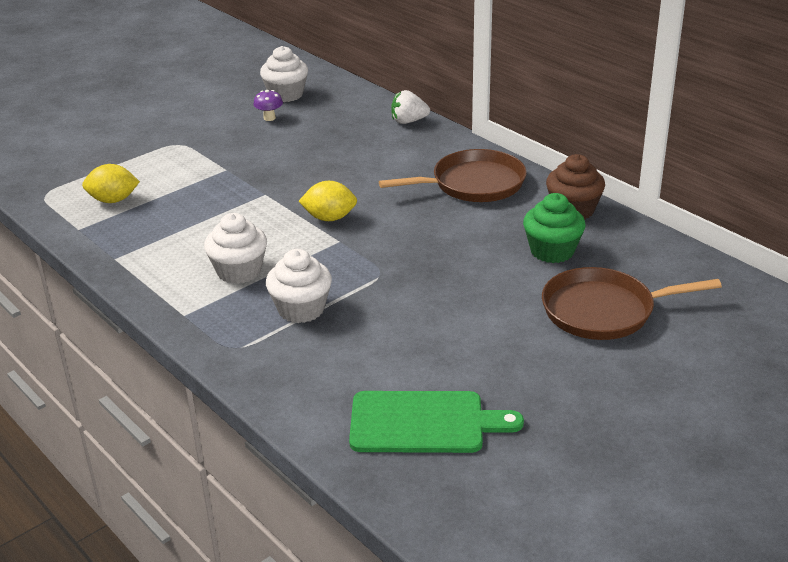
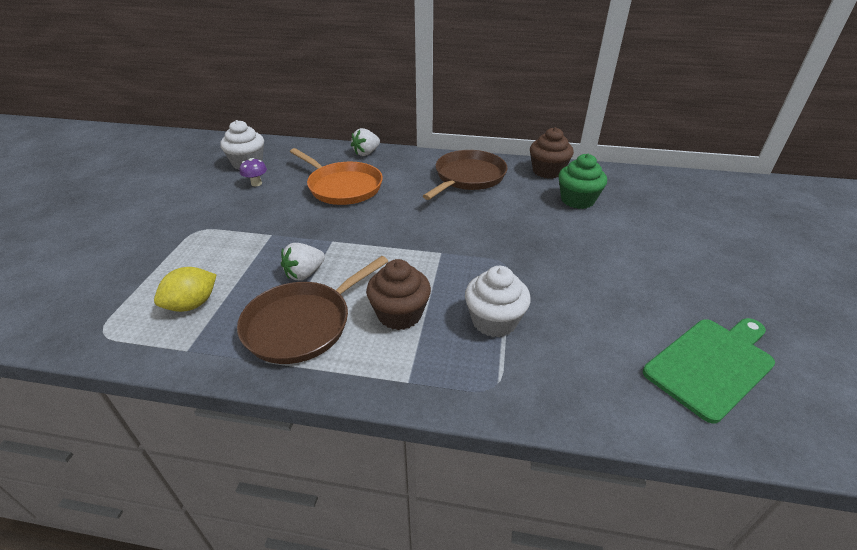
camera: 40 degrees left, 5 degrees up
white cupcake [204,213,267,284] -> brown cupcake [366,259,431,330]
yellow lemon [298,181,357,221] -> none
brown pan [542,267,722,340] -> brown pan moved to [237,256,388,364]
none -> white strawberry [281,243,325,281]
none -> orange pan [290,148,383,205]

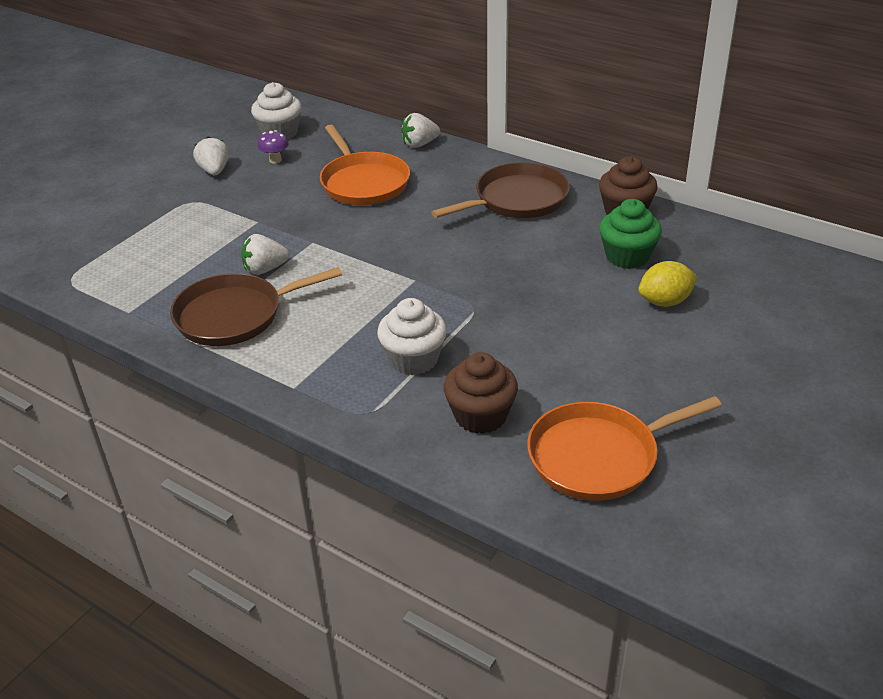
camera: 25 degrees right, 0 degrees up
yellow lemon [154,267,217,312] -> yellow lemon moved to [638,261,697,307]
brown cupcake [366,259,431,330] -> brown cupcake moved to [444,352,518,434]
green cutting board [643,318,775,424] -> orange pan [527,396,722,501]
none -> white strawberry [193,136,229,175]

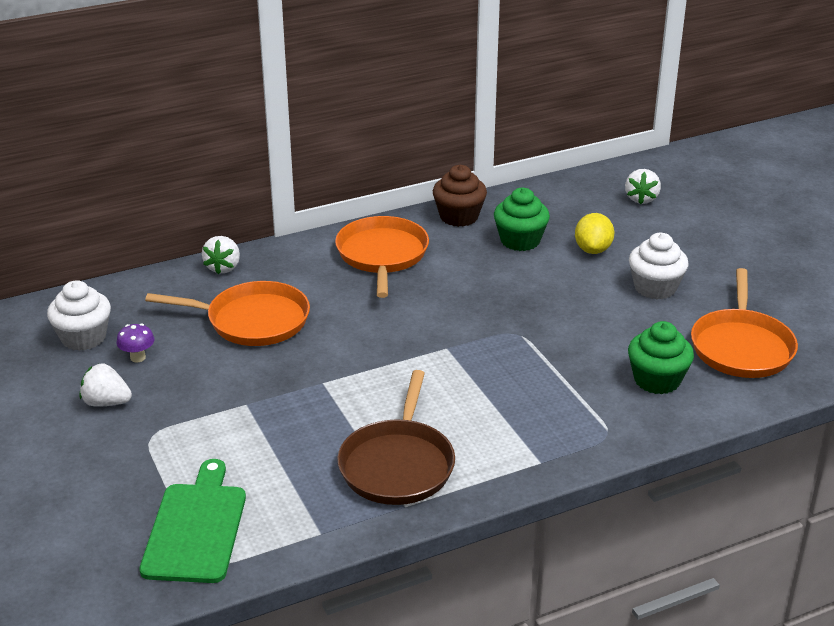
camera: 60 degrees left, 5 degrees down
white strawberry [241,234,289,275] -> white strawberry moved to [625,169,661,204]
white cupcake [377,298,447,375] -> white cupcake moved to [629,233,688,299]
brown pan [431,163,570,218] -> orange pan [335,216,429,298]
brown cupcake [444,352,518,434] -> green cupcake [628,321,694,394]
none -> green cutting board [140,459,246,583]

